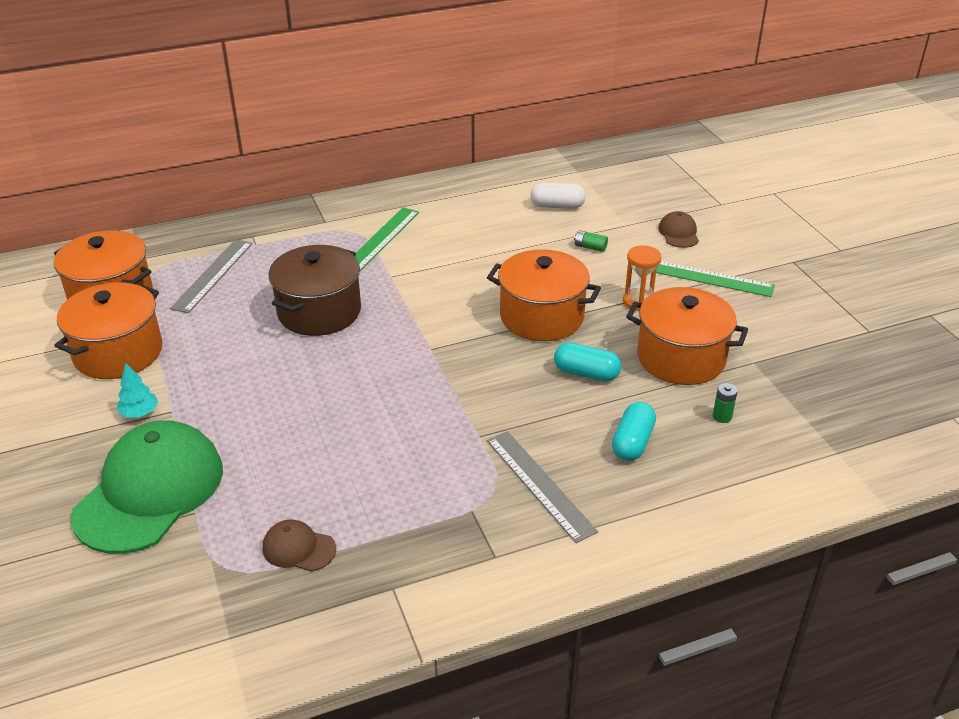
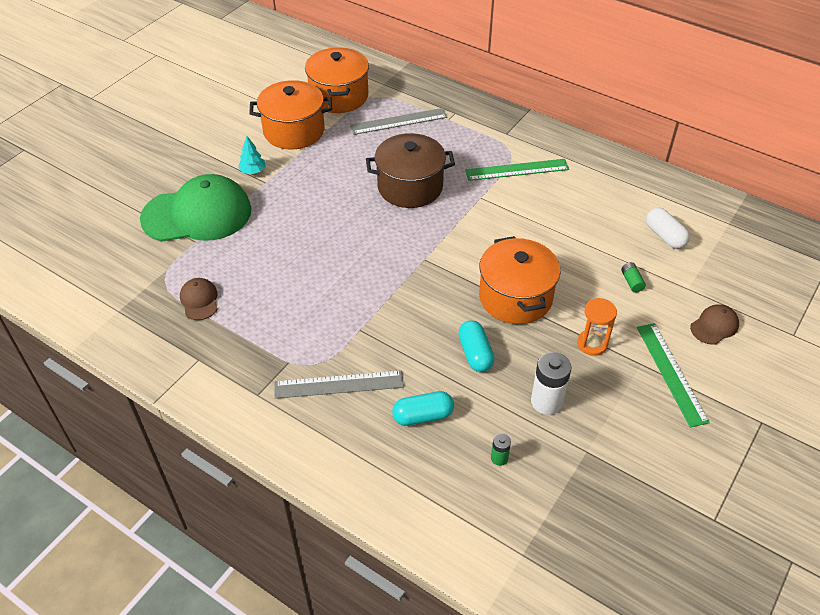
camera: 55 degrees right, 10 degrees up
grey ruler [487,431,598,543] -> grey ruler turned 60 degrees clockwise [275,370,404,399]
orange pot [626,287,748,385] -> white battery [531,352,572,415]

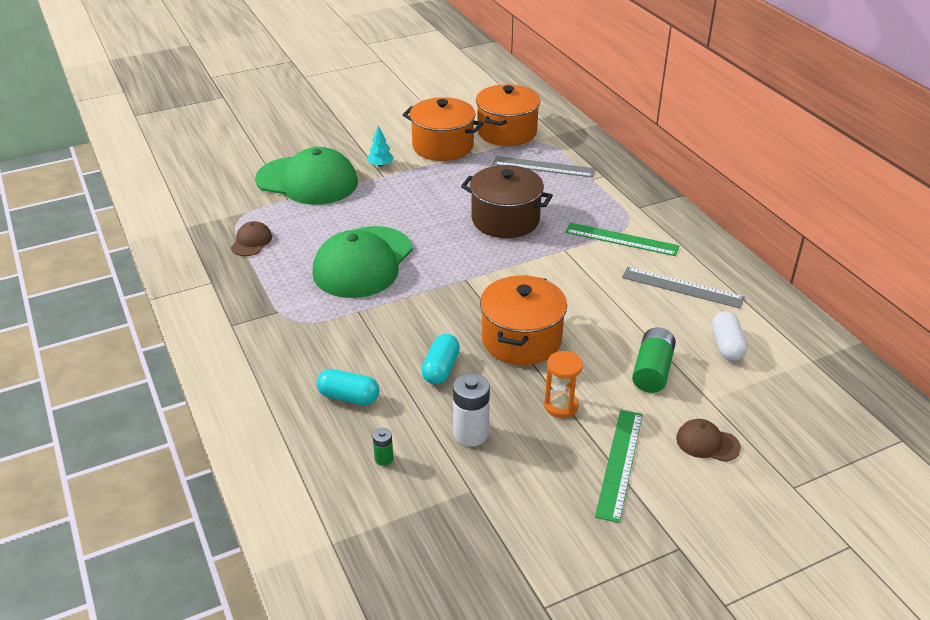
camera: 30 degrees right, 10 degrees down
grey ruler [275,370,404,399] -> grey ruler moved to [622,267,745,309]
green battery [621,262,646,293] -> green battery [632,328,676,393], size x1.94
brown cap [690,304,739,345] -> brown cap turned 150 degrees counterclockwise [676,419,741,462]
none -> green cap [312,226,413,298]

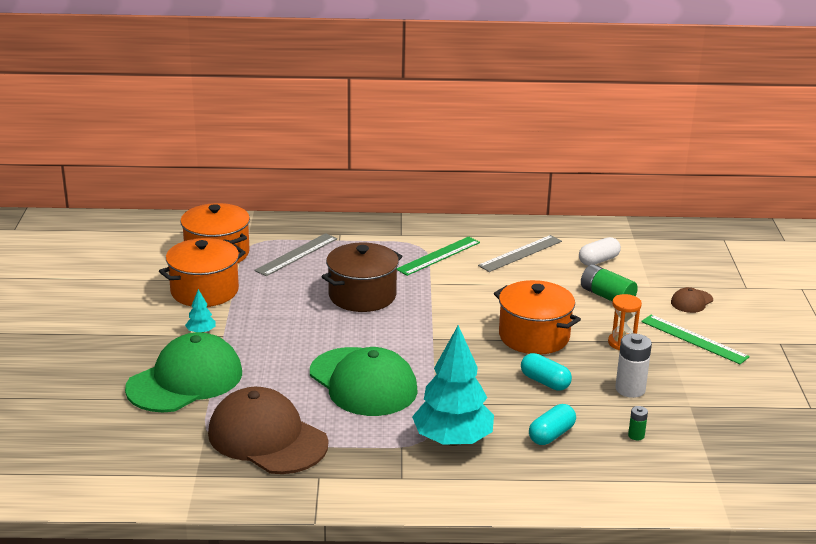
camera: 65 degrees left, 10 degrees down
brown cap [231,221,272,256] -> brown cap [208,387,328,474], size x2.31
white capsule [712,311,747,361] -> white capsule turned 60 degrees counterclockwise [579,237,621,266]
none -> turquoise tree [412,325,494,446]

